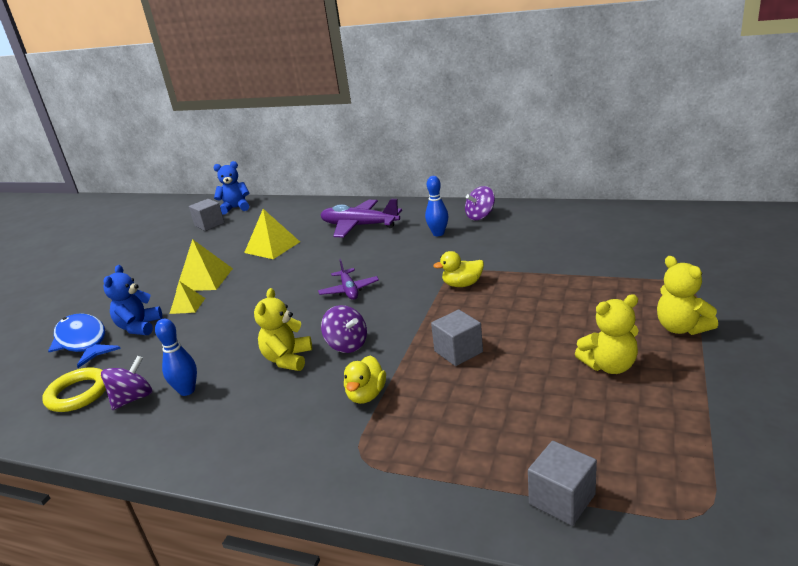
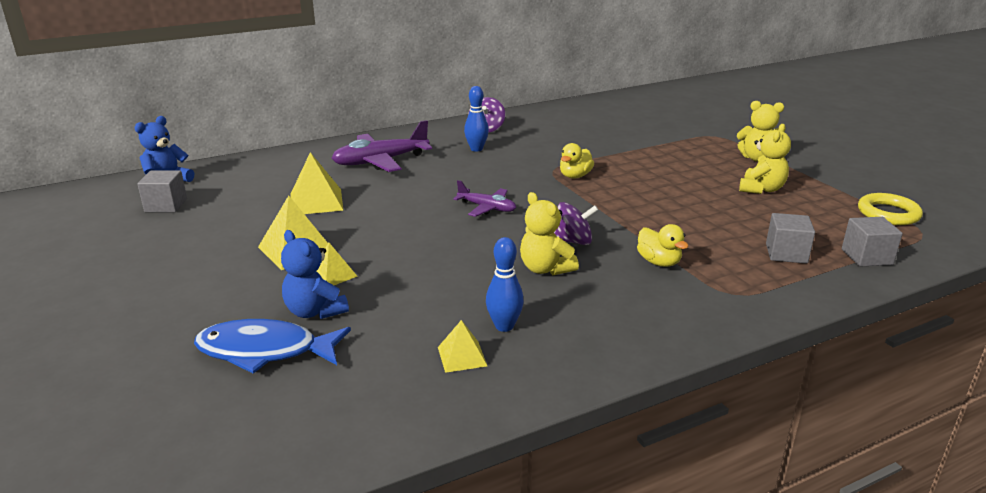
camera: 50 degrees left, 0 degrees up
yellow ring [42,368,106,412] -> yellow ring moved to [858,193,923,225]
purple spinning top [101,356,152,410] -> yellow pyramid [438,320,487,373]
grey cube [431,309,483,366] -> grey cube moved to [766,213,815,264]

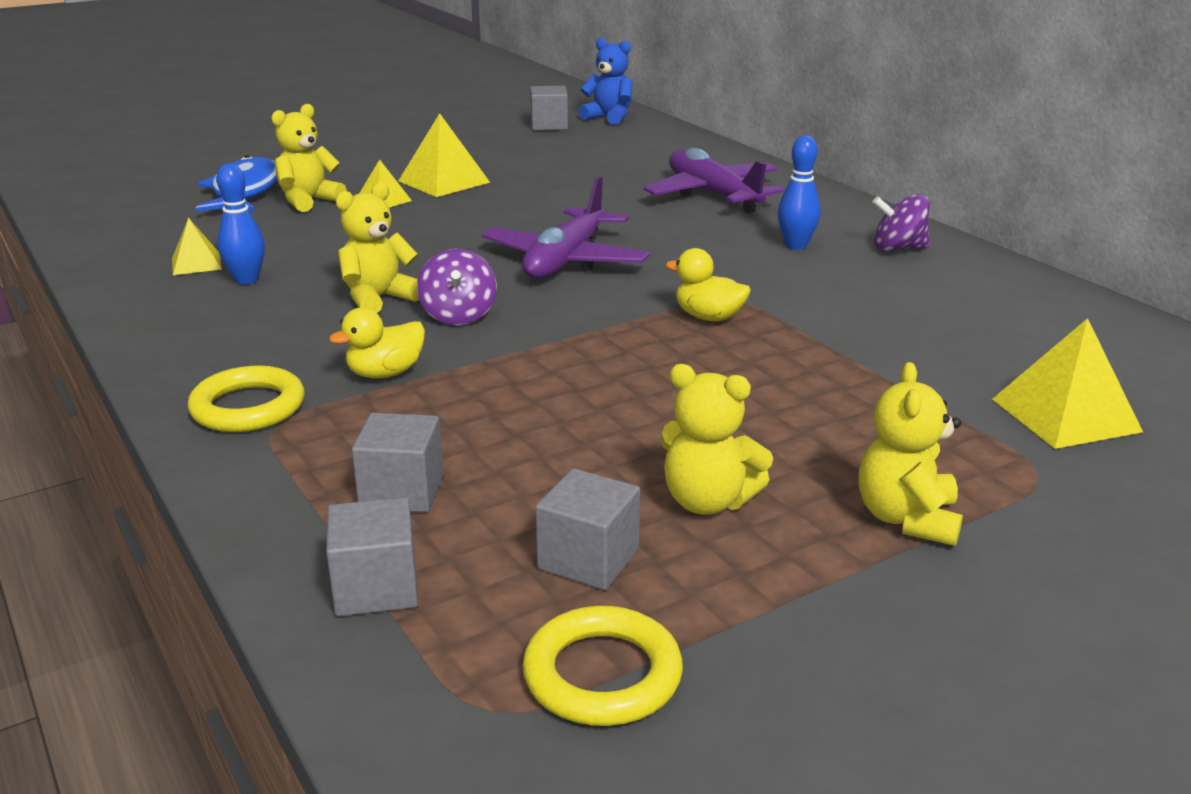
camera: 85 degrees right, 0 degrees up
blue teddy bear [281,230,349,319] -> yellow teddy bear [271,104,347,212]
yellow pyramid [290,152,344,214] -> yellow pyramid moved to [992,318,1143,449]
purple plane [453,180,516,217] -> purple plane [482,176,650,279], size x1.72
none -> yellow ring [187,366,305,432]
none -> grey cube [535,468,640,590]

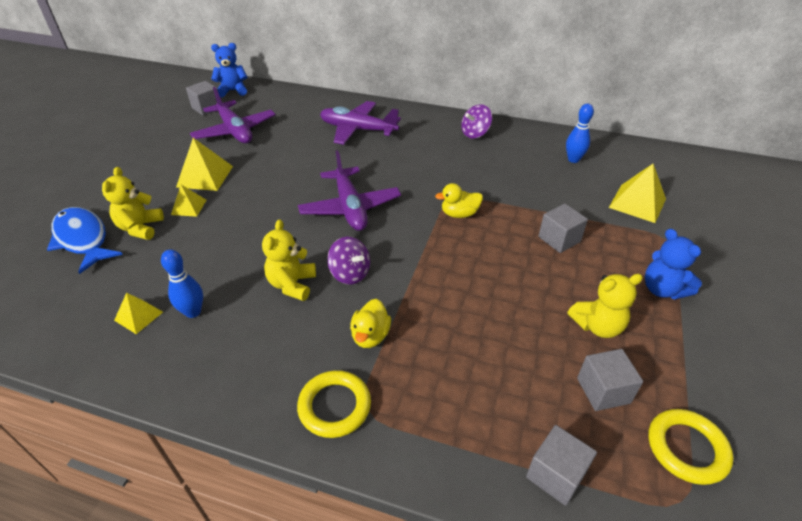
camera: 40 degrees left, 15 degrees up
grey cube [352,413,443,512] -> grey cube moved to [538,204,588,253]
blue bowling pin [778,135,820,250] -> blue bowling pin moved to [566,104,594,163]
yellow teddy bear [858,362,963,546] -> blue teddy bear [645,229,702,299]
none -> purple plane [190,87,276,143]

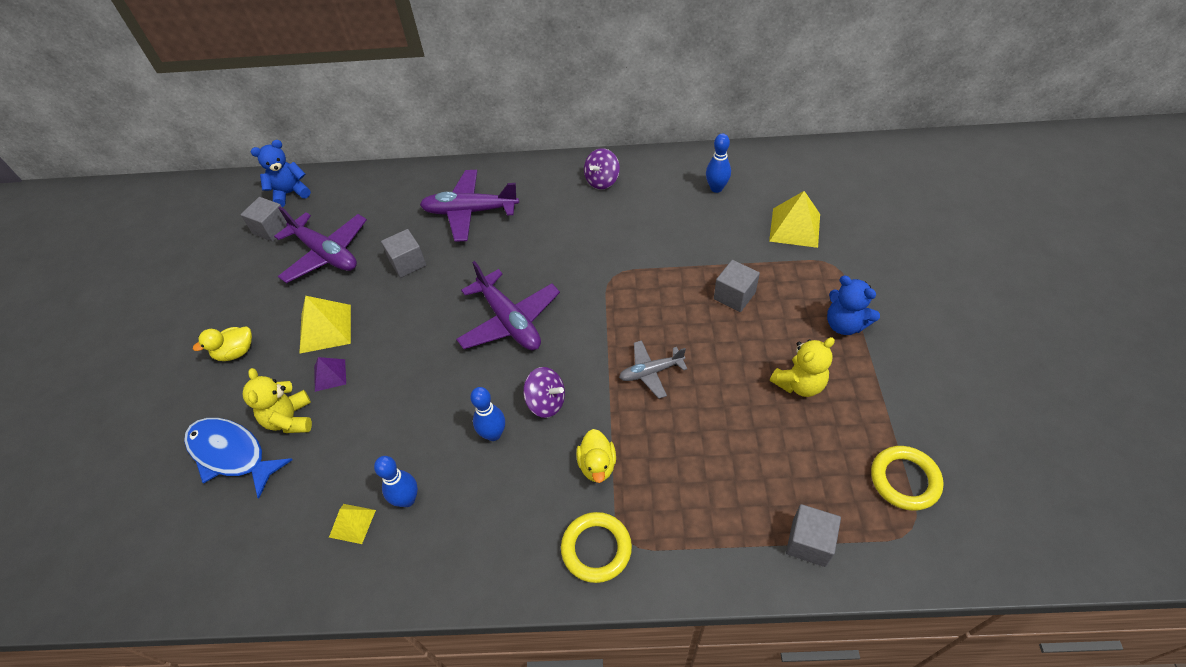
camera: 15 degrees left, 10 degrees up
yellow pyramid [171,185,206,217] -> purple pyramid [314,357,346,392]
yellow teddy bear [262,219,316,301] -> blue bowling pin [470,387,505,441]
yellow duck [435,183,483,218] -> yellow duck moved to [193,326,252,361]
grey cube [577,349,643,411] -> grey cube moved to [381,229,426,278]
none -> grey plane [619,340,687,399]

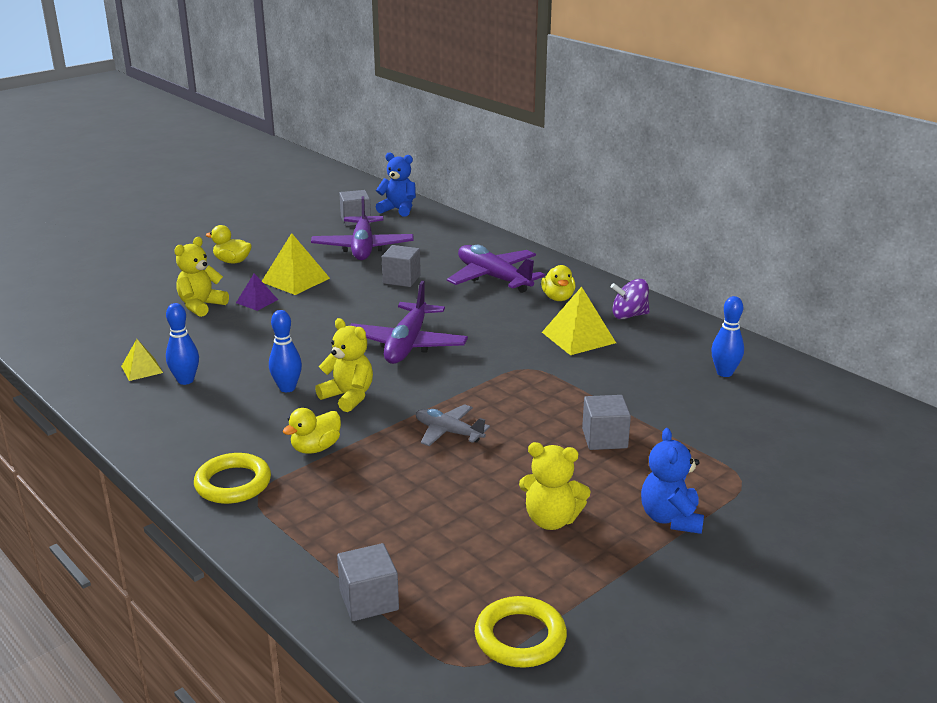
camera: 45 degrees right, 25 degrees down
blue fish [184,418,293,499] -> none
purple spinning top [523,367,565,418] -> yellow teddy bear [315,318,373,412]
yellow pyramid [769,191,820,248] -> yellow pyramid moved to [542,287,616,355]
none -> yellow duck [541,265,576,301]

